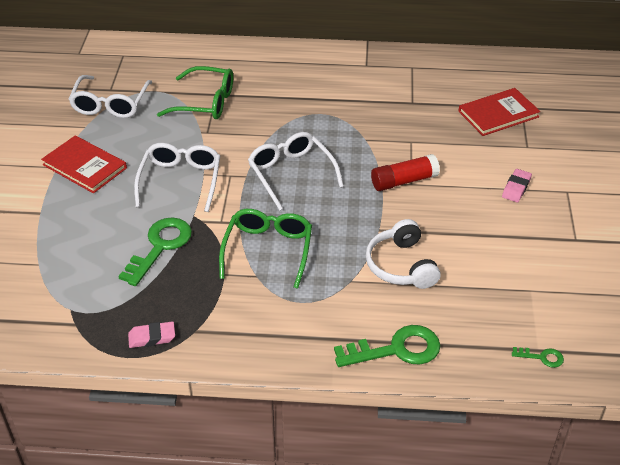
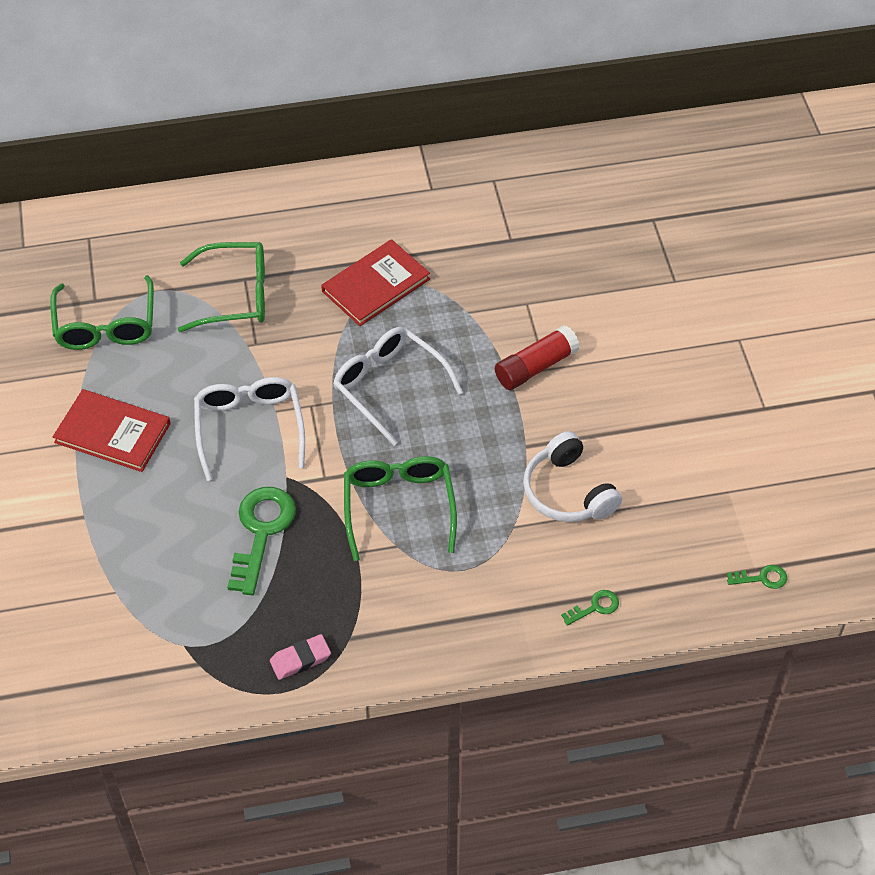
camera: 15 degrees left, 10 degrees up
white glasses [69,75,152,118] -> green glasses [50,275,154,350]
green key [334,325,440,367] -> green key [561,590,619,626], size x0.47
red book [458,88,540,136] -> red book moved to [321,239,430,326]
pink eraser [502,169,532,202] -> none

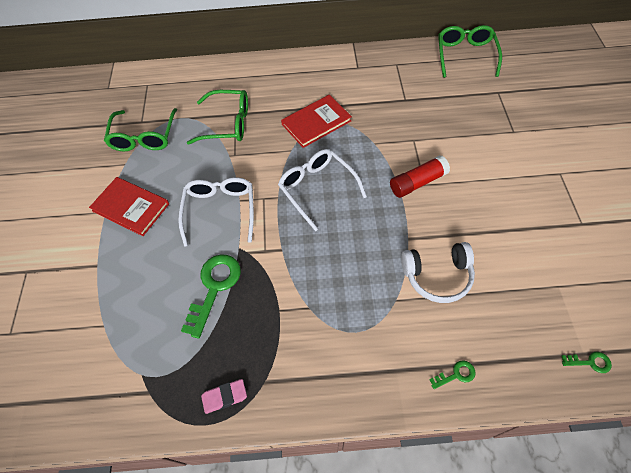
camera: 10 degrees right, 5 degrees up
green glasses [344,456,457,561] -> green glasses moved to [438,25,502,78]
white headphones [523,431,622,522] -> white headphones turned 75 degrees counterclockwise [401,242,475,303]

